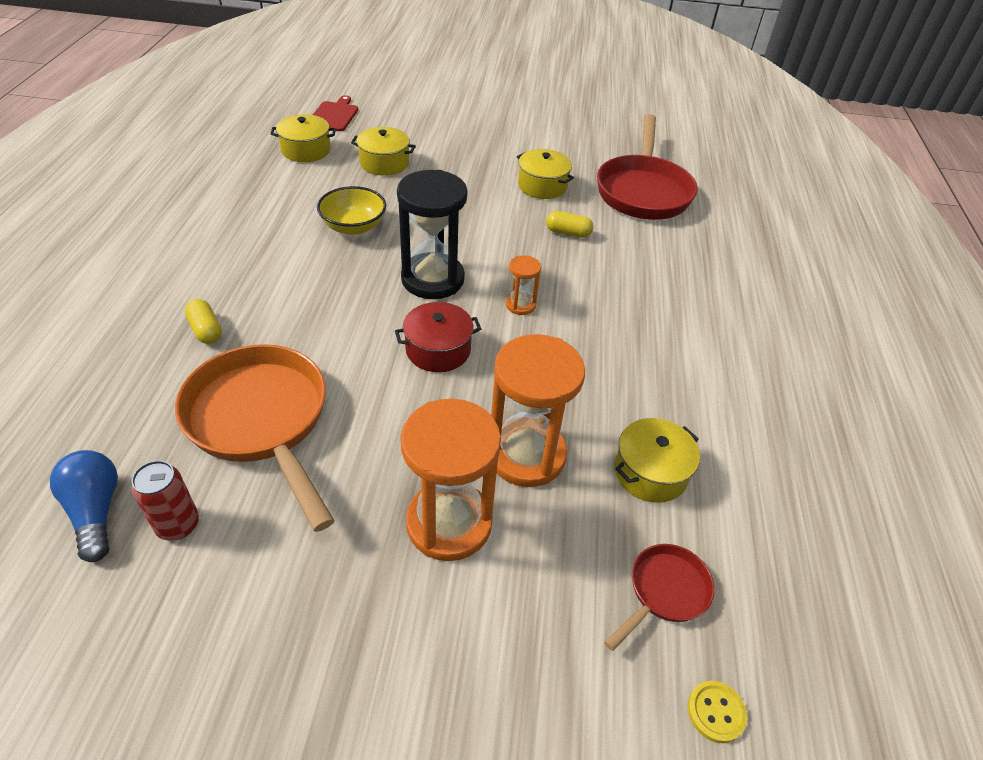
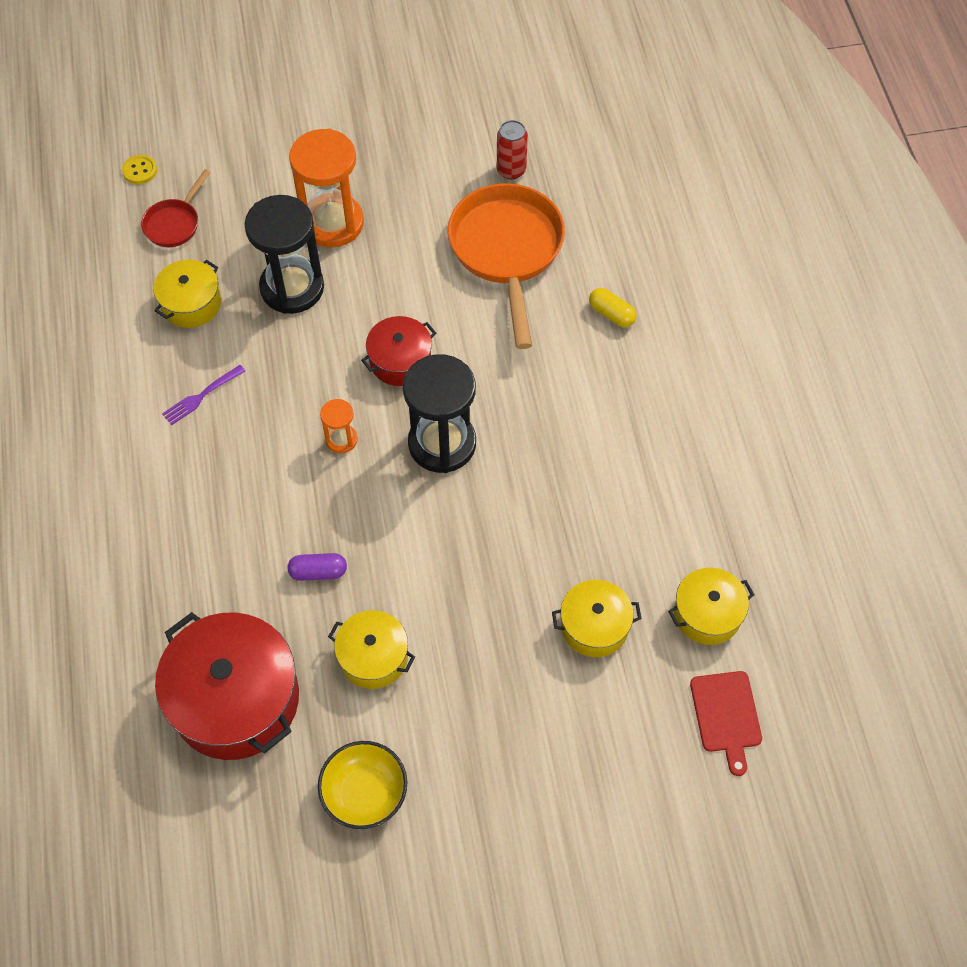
camera: 165 degrees right, 15 degrees up
blue light bulb [50,450,118,562] -> none
orange pan [175,344,335,532] -> orange pan turned 135 degrees counterclockwise [448,183,565,349]
yellow bowl [317,186,386,235] -> yellow bowl moved to [318,741,407,829]
orange hourglass [491,334,585,487] -> black hourglass [244,195,324,314]
yellow capsule [546,211,593,238] -> purple capsule [287,553,347,581]
red pan [597,114,698,220] -> red pot [155,612,299,760]
none -> purple fork [162,365,245,425]

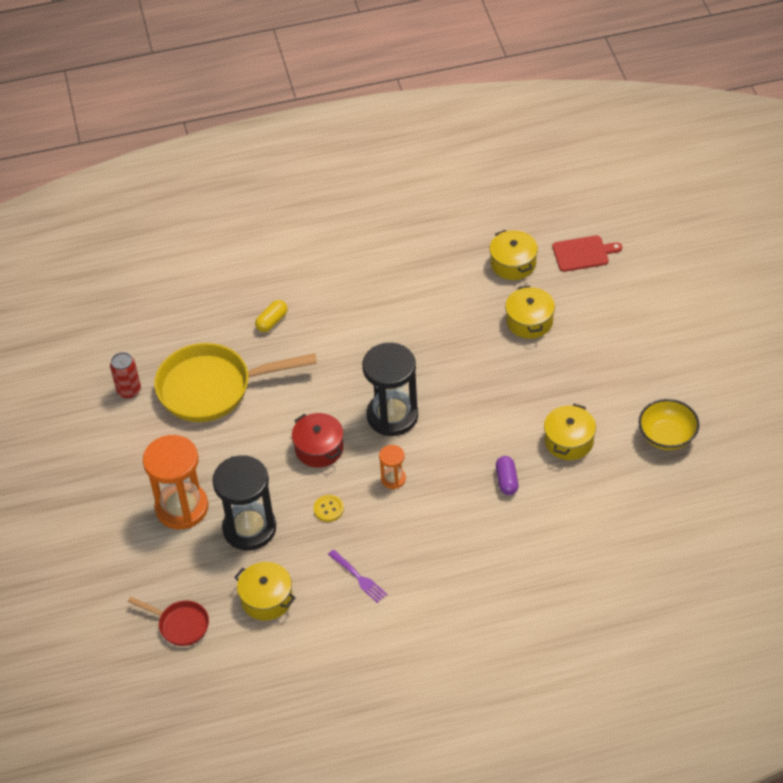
camera: 90 degrees left, 10 degrees down
yellow button [122,155,157,184] -> yellow button moved to [314,495,344,522]
red pot [155,612,299,760] -> none
orange pan [448,183,565,349] -> yellow pan [154,343,317,422]

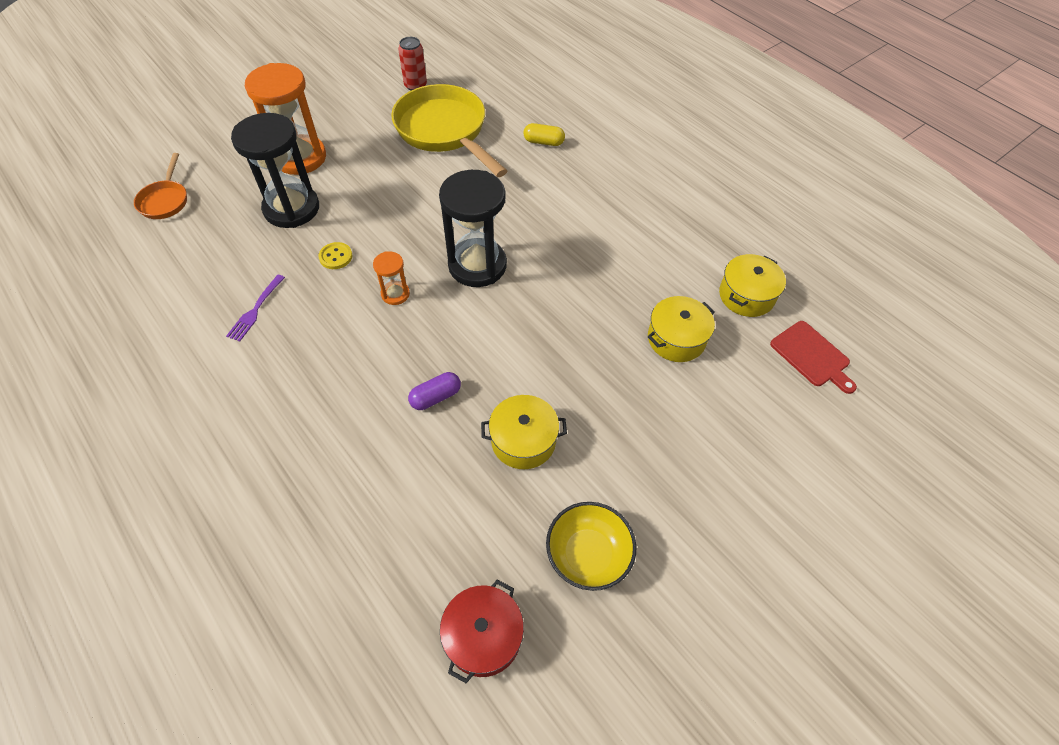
camera: 60 degrees right, 5 degrees up
red pan [128,597,209,646] -> orange pan [134,153,187,219]
yellow pot [234,562,295,621] -> none
red pot [292,413,344,468] -> red pot moved to [440,580,524,683]

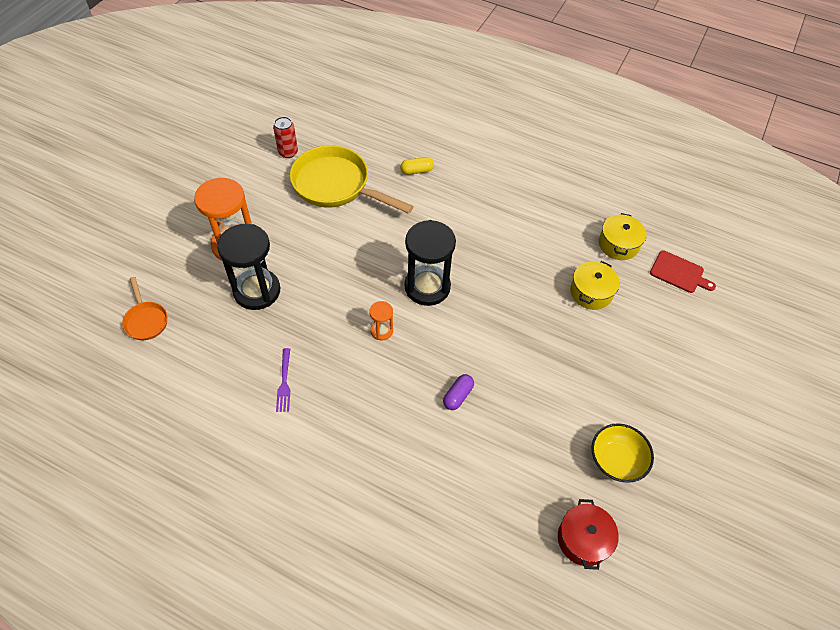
camera: 25 degrees left, 0 degrees up
yellow button [319,242,353,269] -> none
yellow pot [481,395,567,469] -> none

